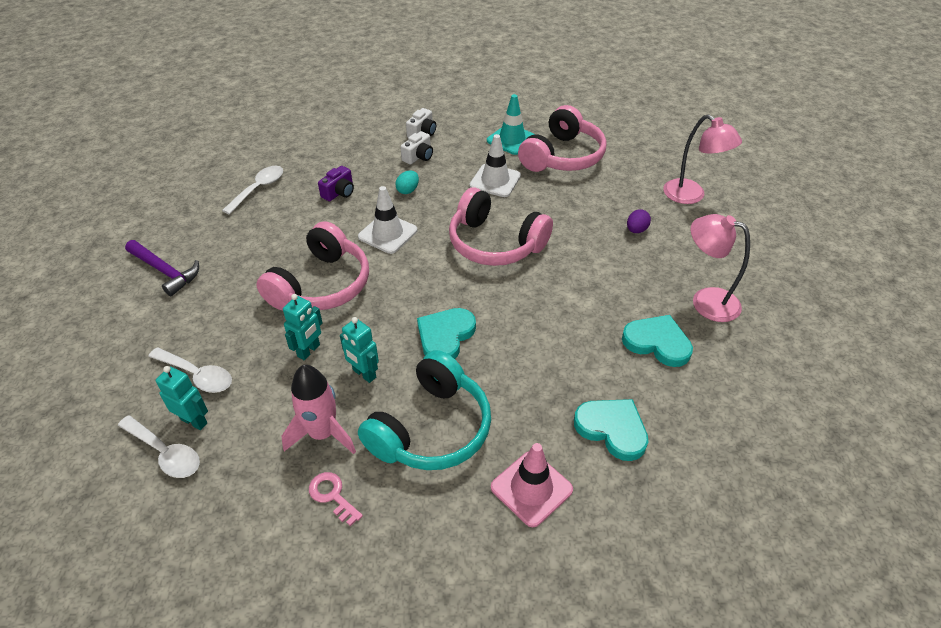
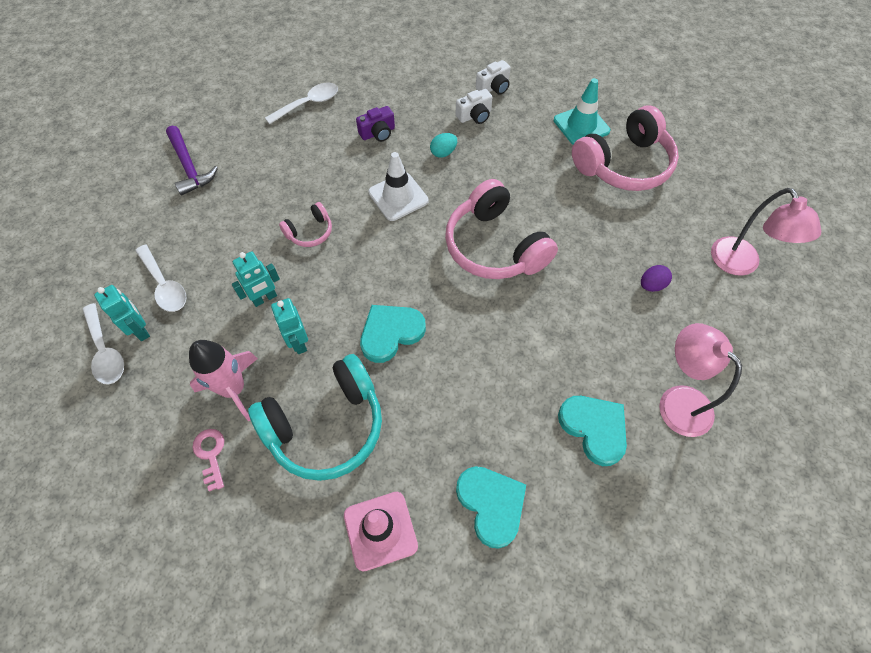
camera: 25 degrees right, 15 degrees up
pink headphones [256,221,369,310] -> pink headphones [279,202,332,247], size x0.48
white traffic cone [470,134,521,197] -> none

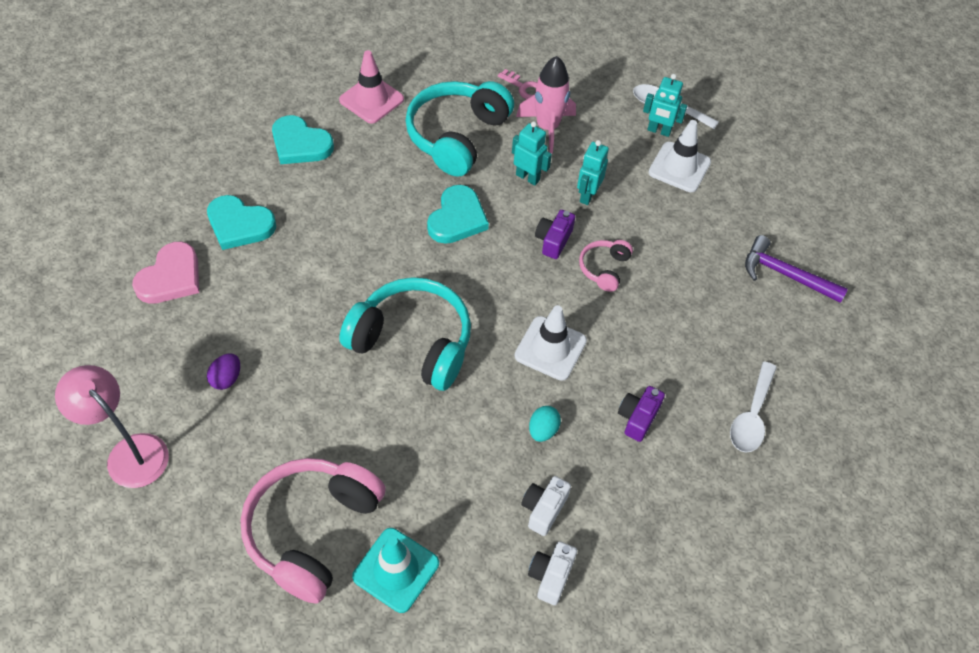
camera: 145 degrees right, 5 degrees down
white spoon [135,245,186,312] -> white traffic cone [649,120,711,192]
pink headphones [445,179,558,279] -> turquoise headphones [339,277,471,391]
pink lamp [659,323,742,437] -> pink heart [132,242,199,304]
none -> purple camera [535,210,575,259]

